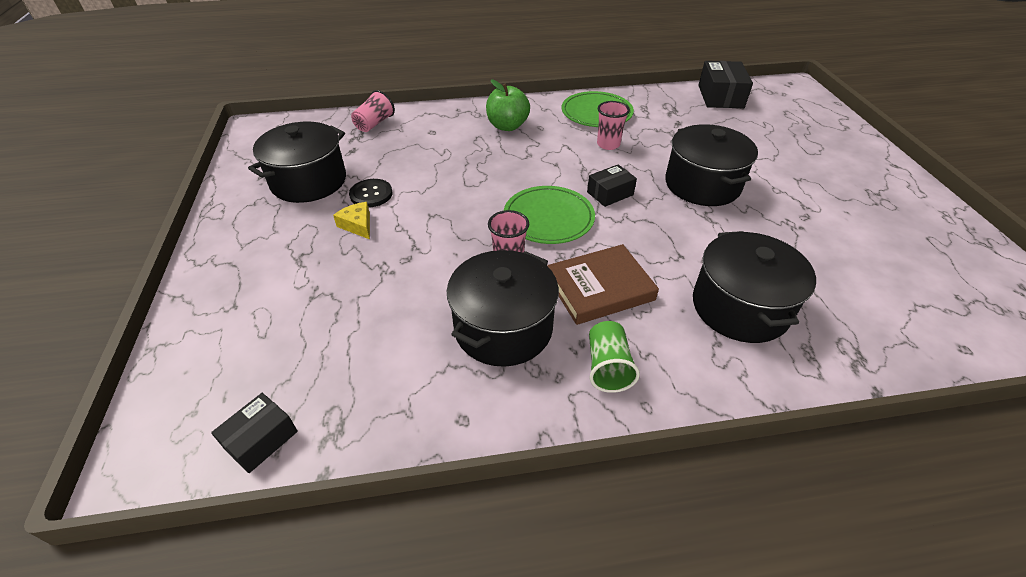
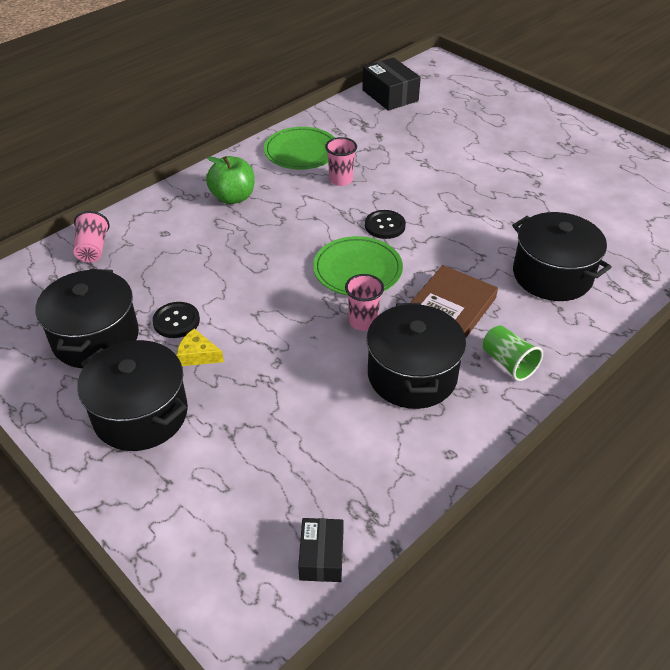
camera: 35 degrees left, 0 degrees up
black box [587,164,637,207] -> black button [365,210,406,239]
black pot [665,124,758,206] -> black pot moved to [77,340,188,451]

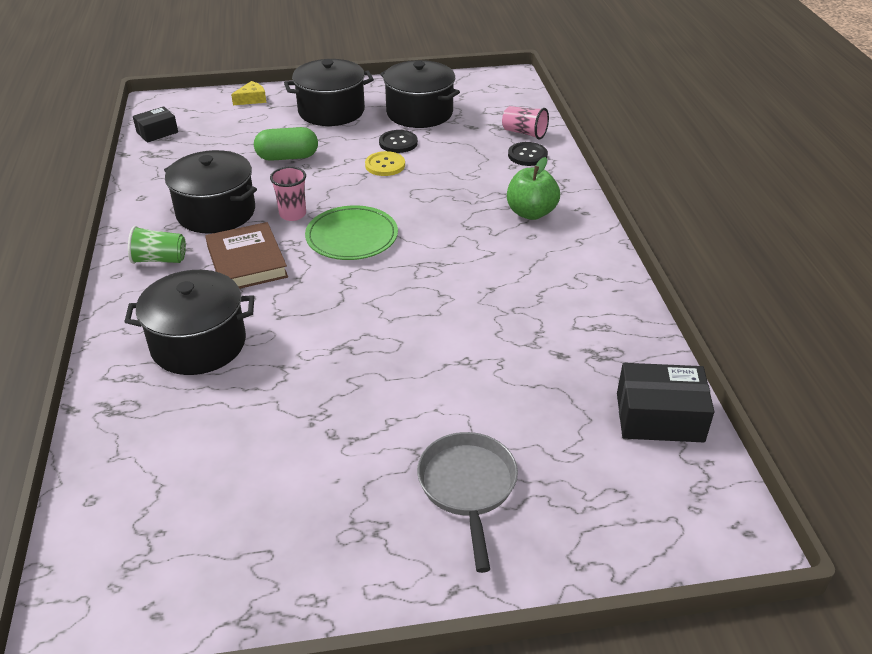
camera: 125 degrees right, 5 degrees down
yellow cheese [177,329,224,366] -> yellow cheese moved to [231,81,266,105]
green plate [264,127,335,170] -> none
black box [298,518,344,582] -> black box turned 75 degrees counterclockwise [133,106,178,143]
pink cup [325,137,357,186] -> none
black button [365,210,406,239] -> black button moved to [508,142,548,166]
none -> green capsule [254,127,318,161]
none -> yellow button [365,151,405,176]
none -> grey pan [417,432,518,573]

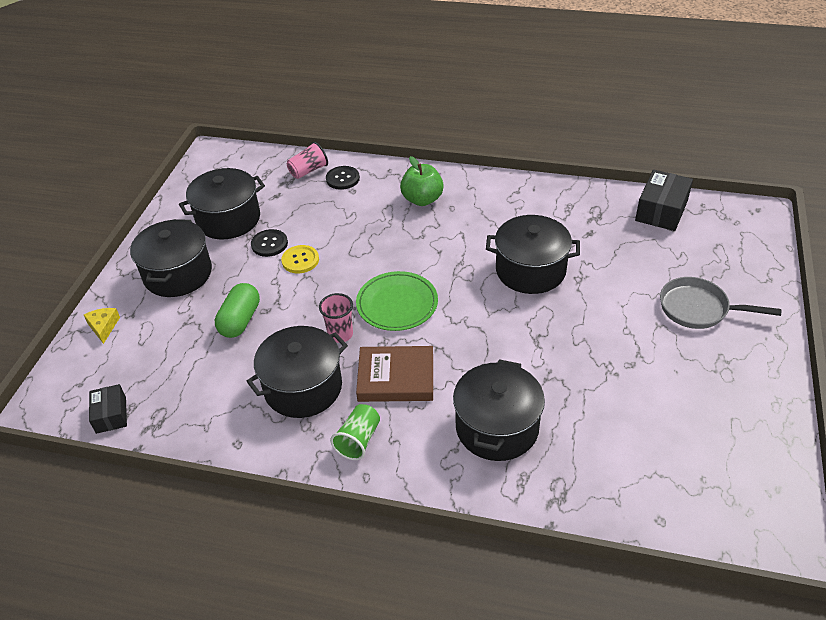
camera: 65 degrees left, 5 degrees up
none -> black pot [486,215,580,294]

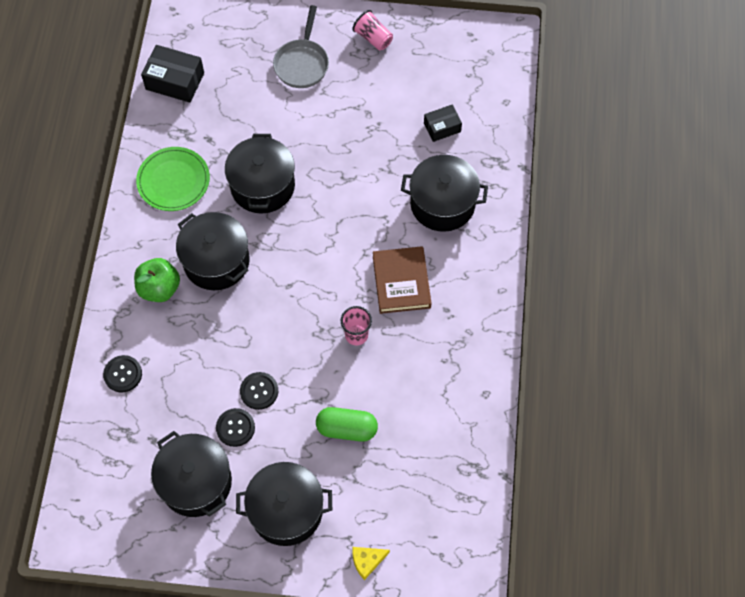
camera: 100 degrees left, 20 degrees up
black box [89,384,127,434] -> black box moved to [424,105,462,142]
black pot [246,326,348,418] -> black pot moved to [176,212,250,290]
yellow button [281,245,319,273] -> black button [240,372,278,410]
pink cup [287,142,328,179] -> pink cup moved to [352,10,393,50]
green cup [330,404,380,460] -> none
green plate [356,271,438,331] -> green plate moved to [136,147,210,211]

